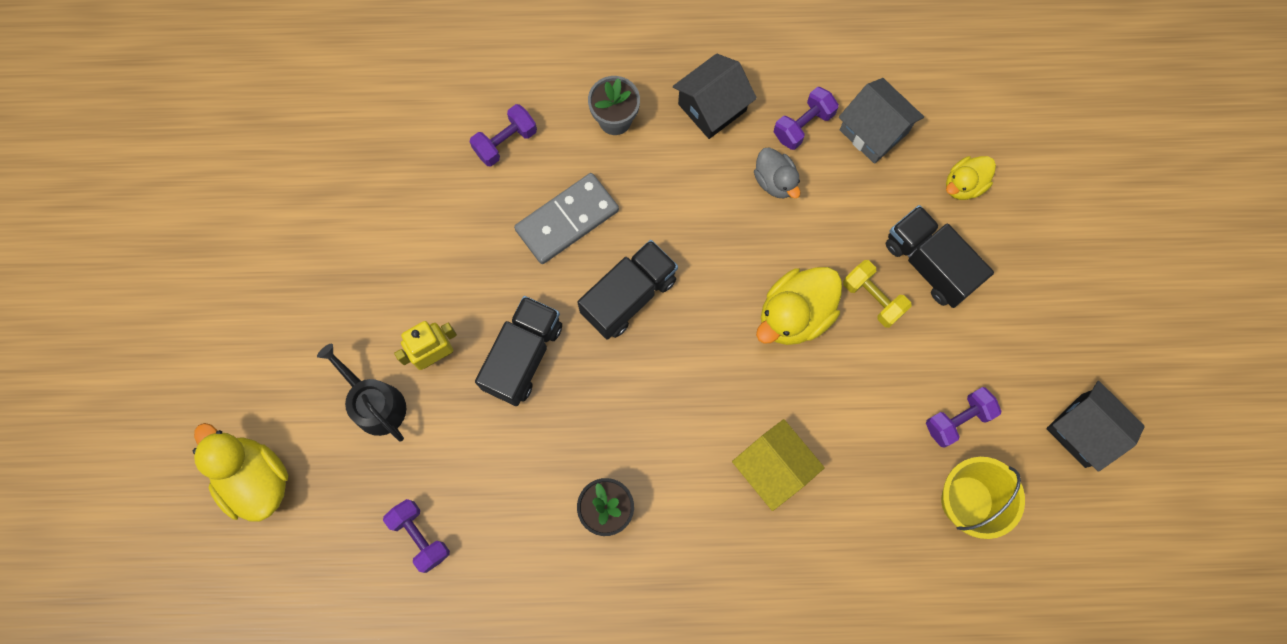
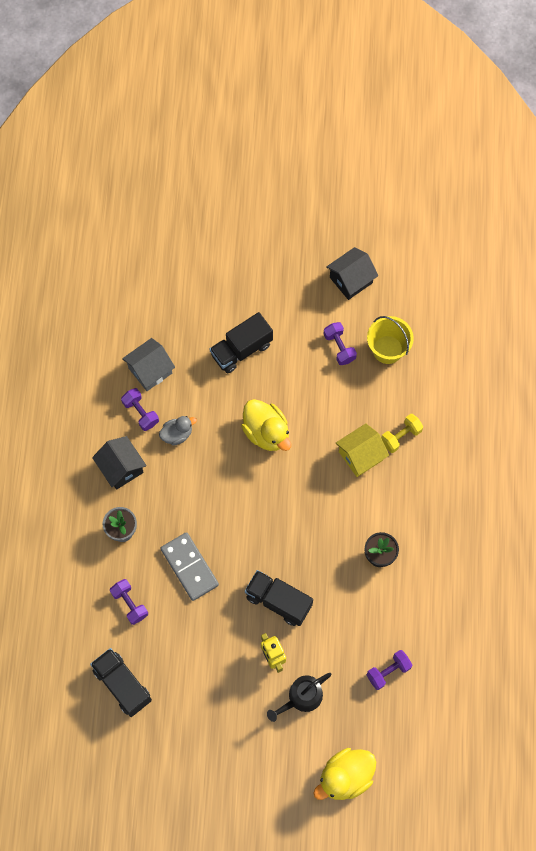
camera: 85 degrees left, 5 degrees down
black truck [577,240,678,339] -> black truck moved to [90,648,152,717]
yellow dumbbell [843,260,912,328] -> yellow dumbbell moved to [381,414,423,453]
yellow duck [946,156,996,200] -> none

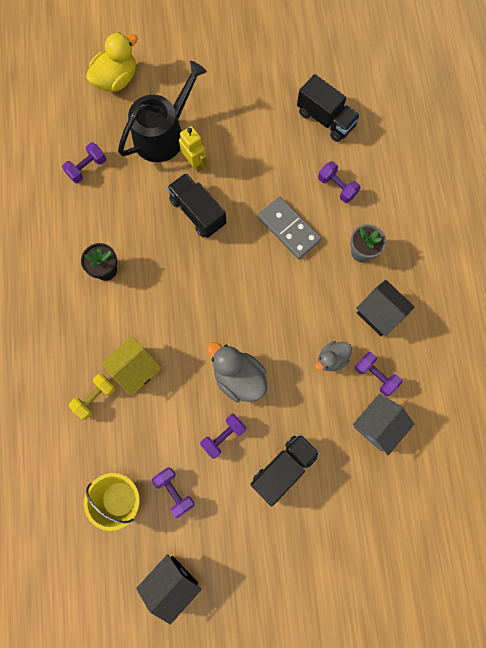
camera: 170 degrees right, 5 degrees up
yellow duck [241,399,291,451] -> grey duck [207,342,267,402]
black truck [245,570,313,626] -> black truck turned 150 degrees counterclockwise [167,173,226,238]
black watering can [267,673,332,722] -> black watering can [118,61,207,162], size x1.62
none -> purple dumbbell [200,414,246,459]

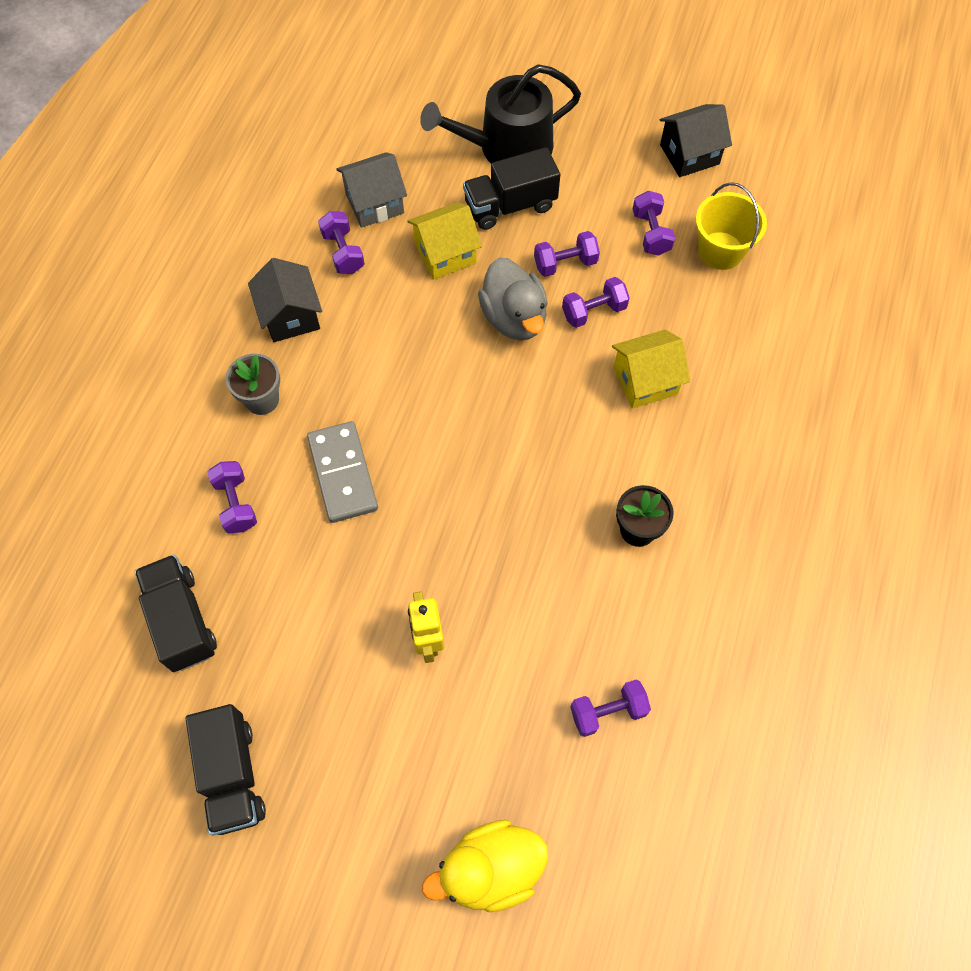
camera: 155 degrees left, 10 degrees down
yellow dumbbell [69,374,116,420] -> none
black watering can [118,61,207,162] -> black watering can moved to [420,64,581,163]
black truck [167,173,226,238] -> black truck moved to [186,704,266,836]
grey duck [315,341,352,371] -> none
none -> yellow house [407,202,482,279]
none -> purple dumbbell [562,277,630,328]

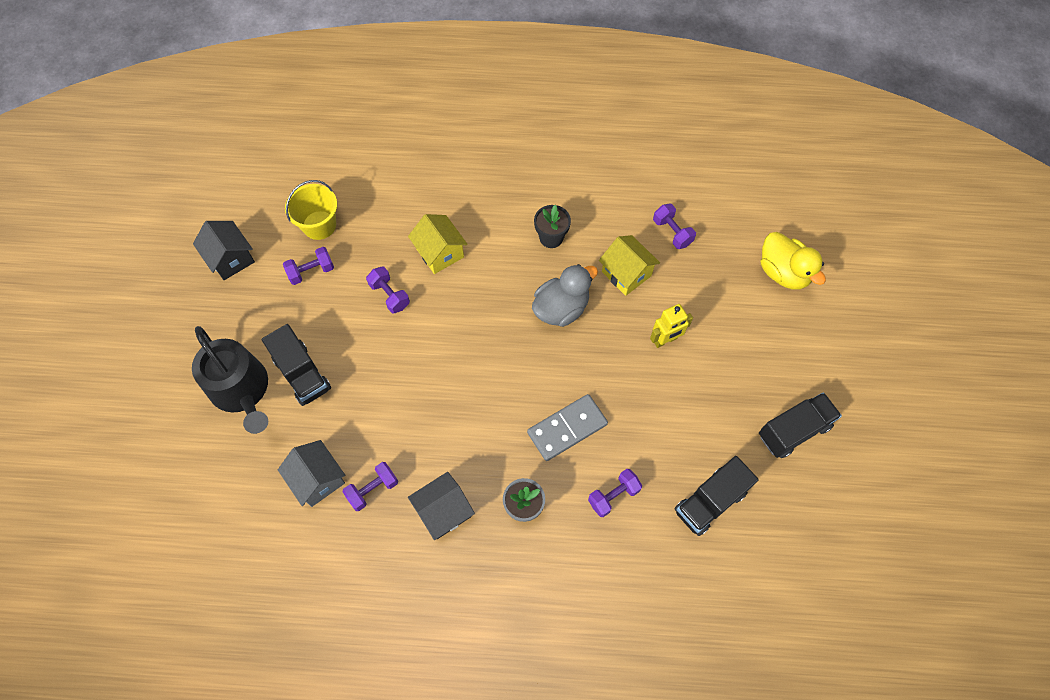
camera: 105 degrees left, 0 degrees up
yellow house [407,202,482,279] -> yellow house moved to [599,235,660,296]
grey duck [478,257,548,341] -> grey duck moved to [532,264,598,327]
purple dumbbell [534,231,600,277] -> none

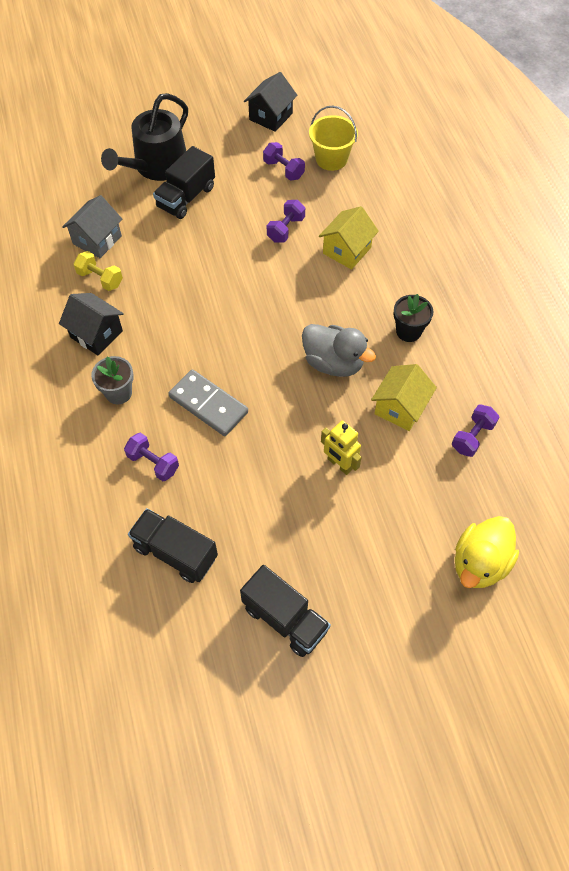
camera: 70 degrees right, 5 degrees down
purple dumbbell [342,462,398,511] -> yellow dumbbell [73,251,123,291]

